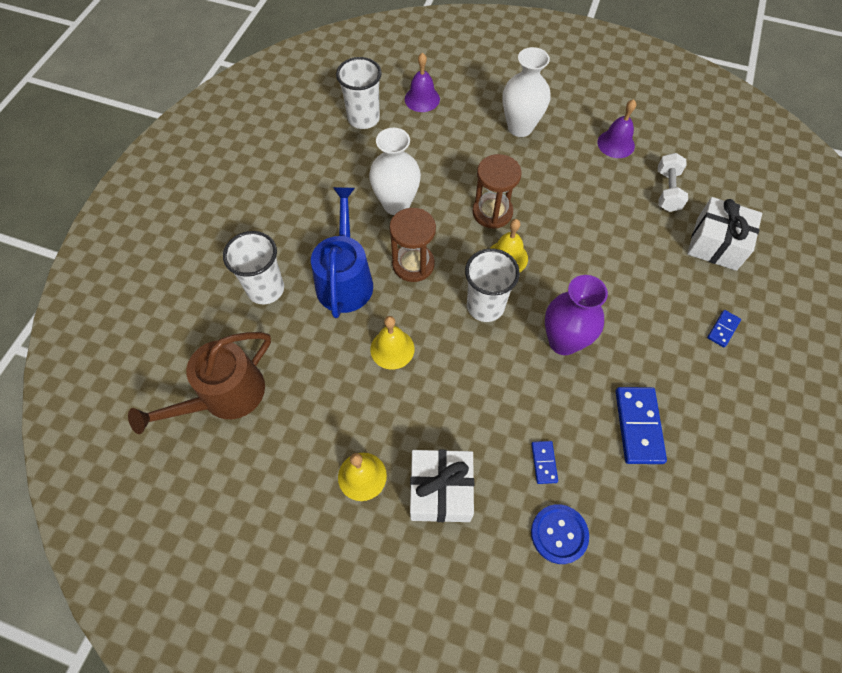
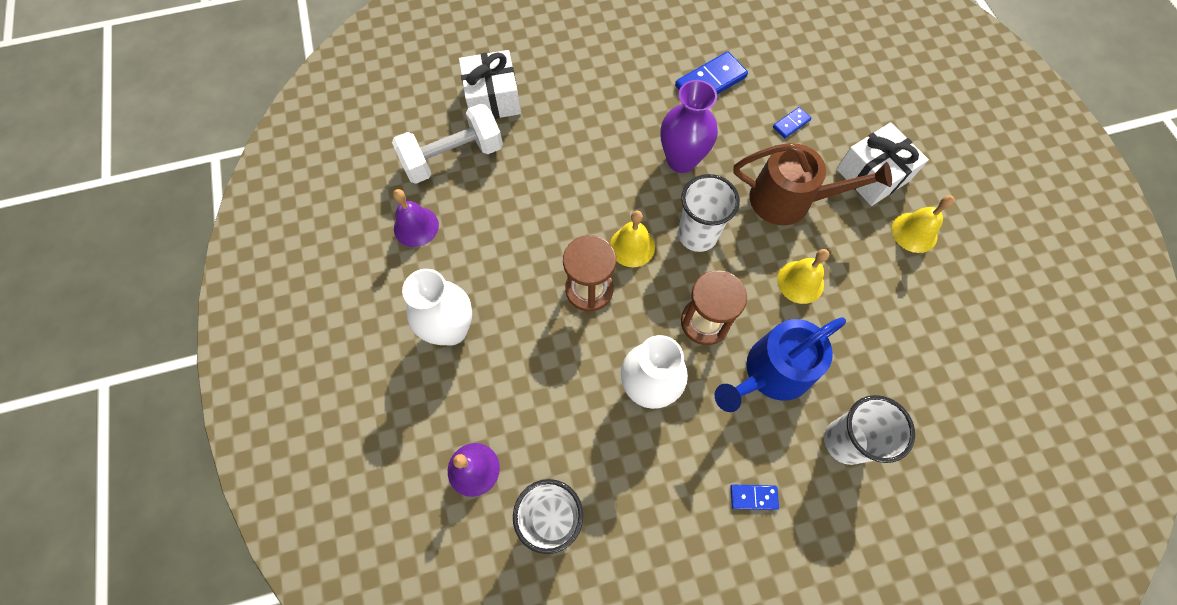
camera: 125 degrees left, 5 degrees up
brown watering can [128,332,271,434] -> brown watering can moved to [734,143,892,225]
blue button [531,504,589,564] -> none
white dumbbell [658,153,688,212] -> white dumbbell [392,103,503,184], size x1.58
blue domino [707,310,741,347] -> blue domino moved to [730,485,779,510]

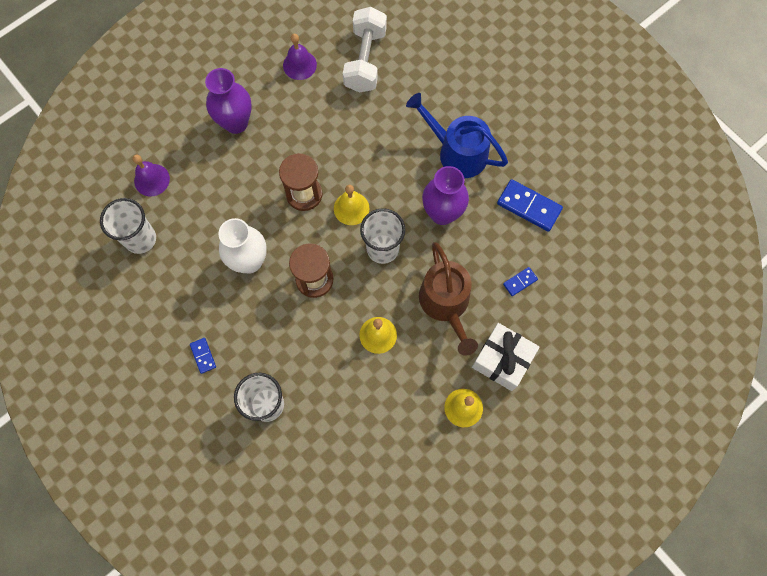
camera: 65 degrees right, 5 degrees up
white dumbbell [392,103,503,184] -> white dumbbell turned 60 degrees clockwise [343,7,387,93]
white vase [402,269,472,345] -> purple vase [205,68,252,134]
white gift [459,50,521,119] -> none
blue watering can [714,317,846,412] -> blue watering can moved to [406,93,508,178]
blue domino [773,107,811,138] -> blue domino turned 60 degrees counterclockwise [503,267,538,296]

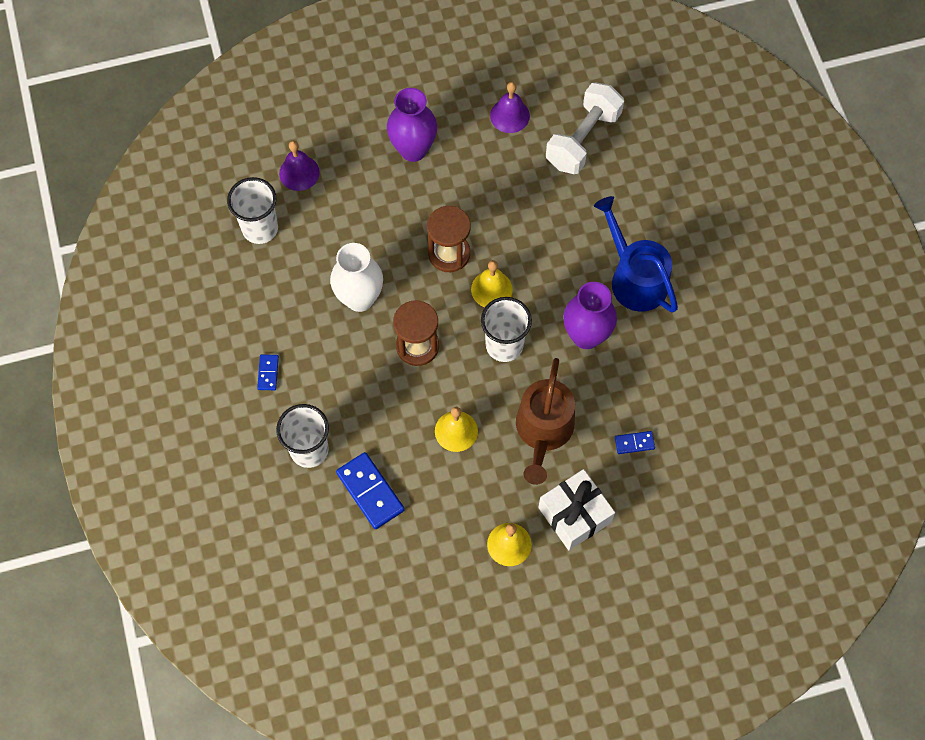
camera: 25 degrees right, 5 degrees down
blue domino [497,179,563,232] -> blue domino moved to [336,452,405,529]

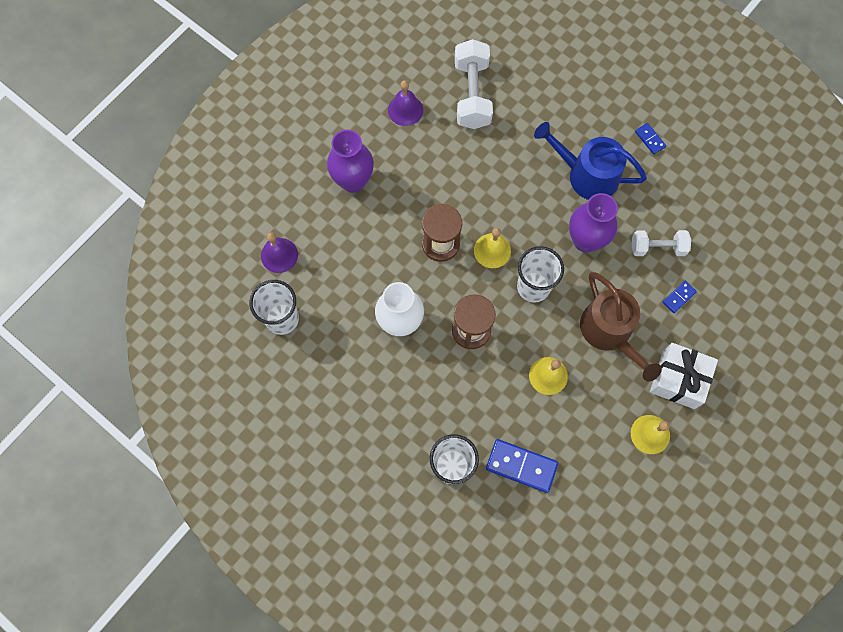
camera: 35 degrees left, 5 degrees up
blue domino [257,354,279,390] -> blue domino moved to [635,123,666,155]
none -> white dumbbell [632,230,691,256]

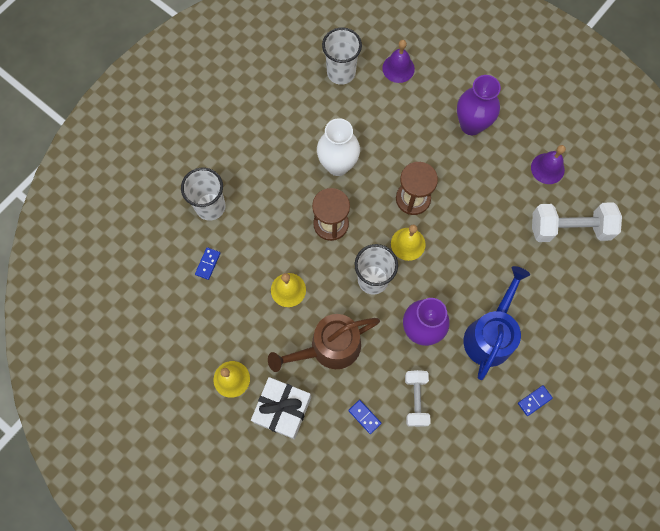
camera: 90 degrees right, 0 degrees up
blue domino [486,439,558,493] -> blue domino [195,247,221,280], size x0.53

